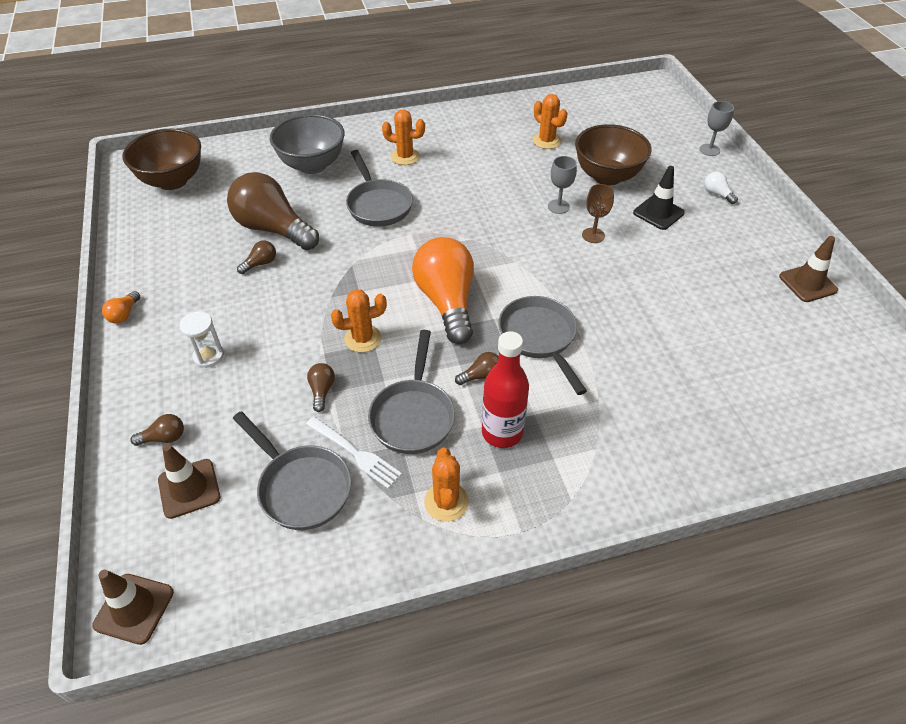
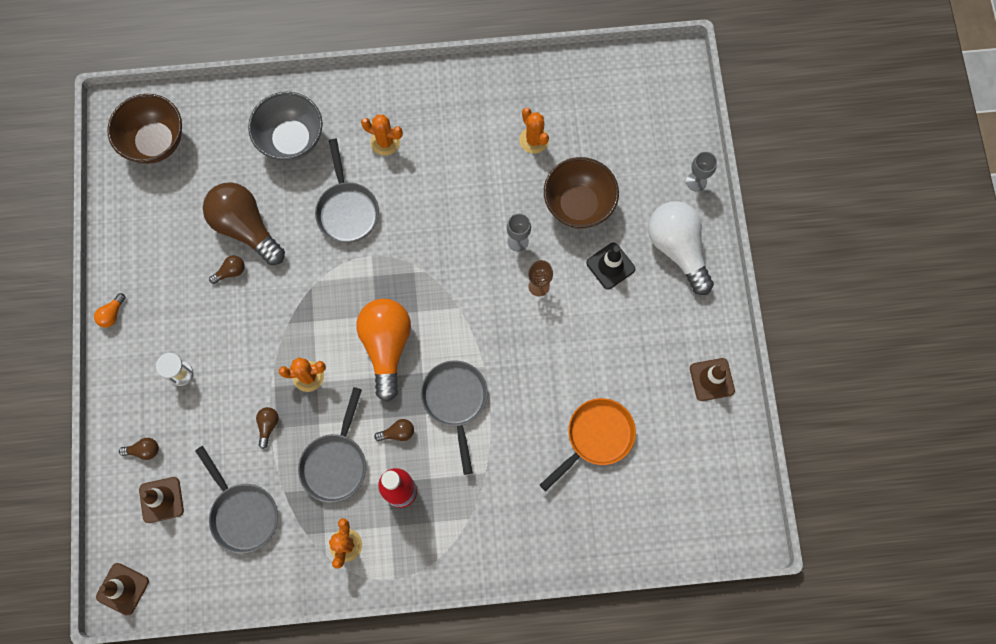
camera: 10 degrees right, 25 degrees up
white fork [306,416,402,488] -> none
white light bulb [704,172,738,204] -> white light bulb [648,201,714,295], size x2.49
none -> orange pan [540,398,636,491]

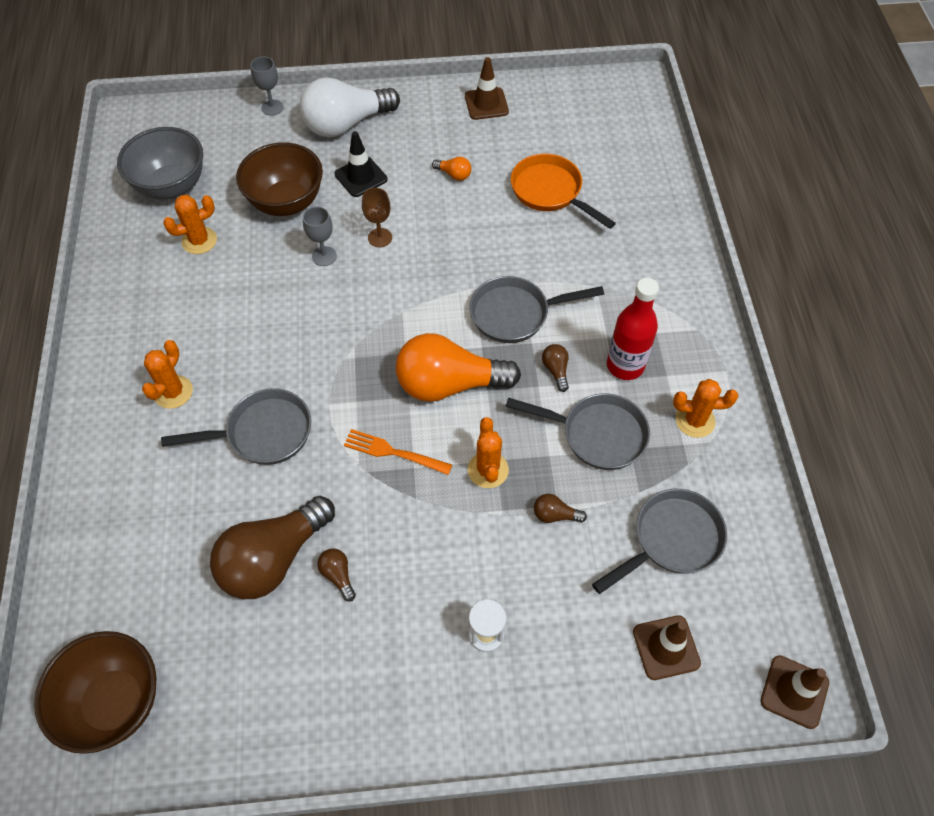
camera: 90 degrees left, 15 degrees down
orange light bulb [94,293,126,328] -> orange light bulb moved to [432,157,471,181]
brown light bulb [119,438,159,460] -> none
grey bowl [248,92,323,162] -> grey bowl moved to [117,127,203,200]
none -> orange fork [344,429,452,475]

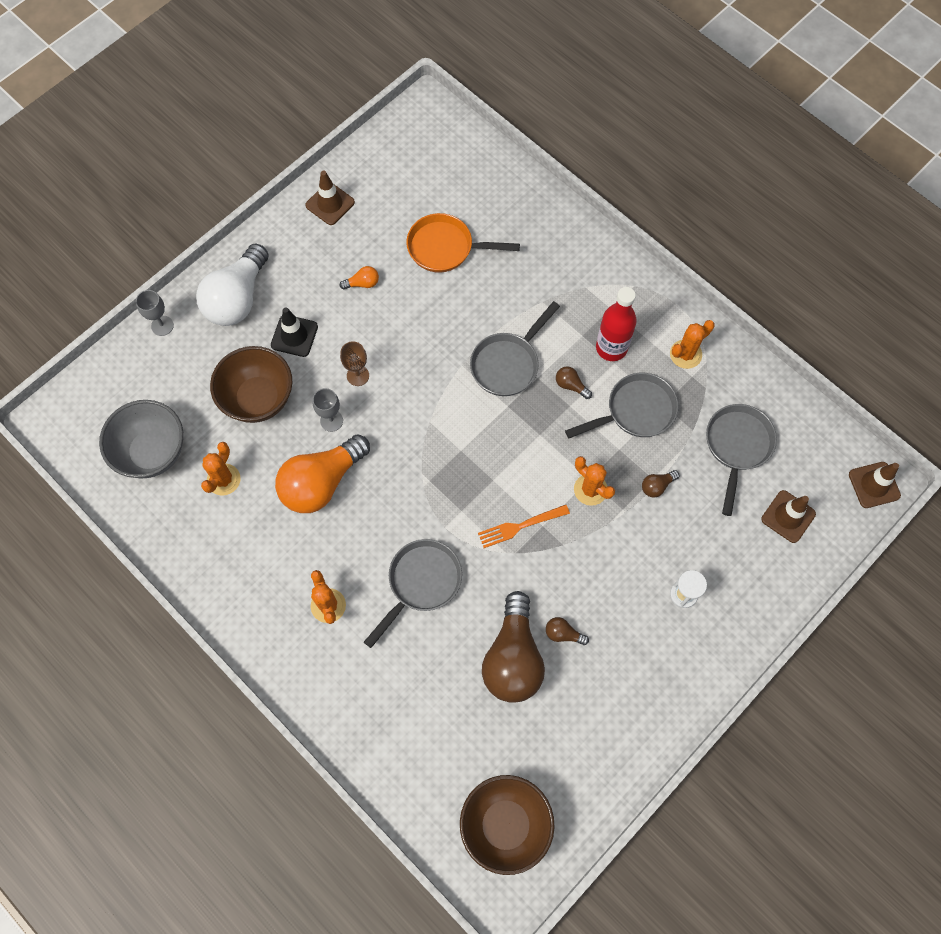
camera: 40 degrees left, 10 degrees up
orange light bulb [396,333,521,402] -> orange light bulb moved to [275,434,370,513]

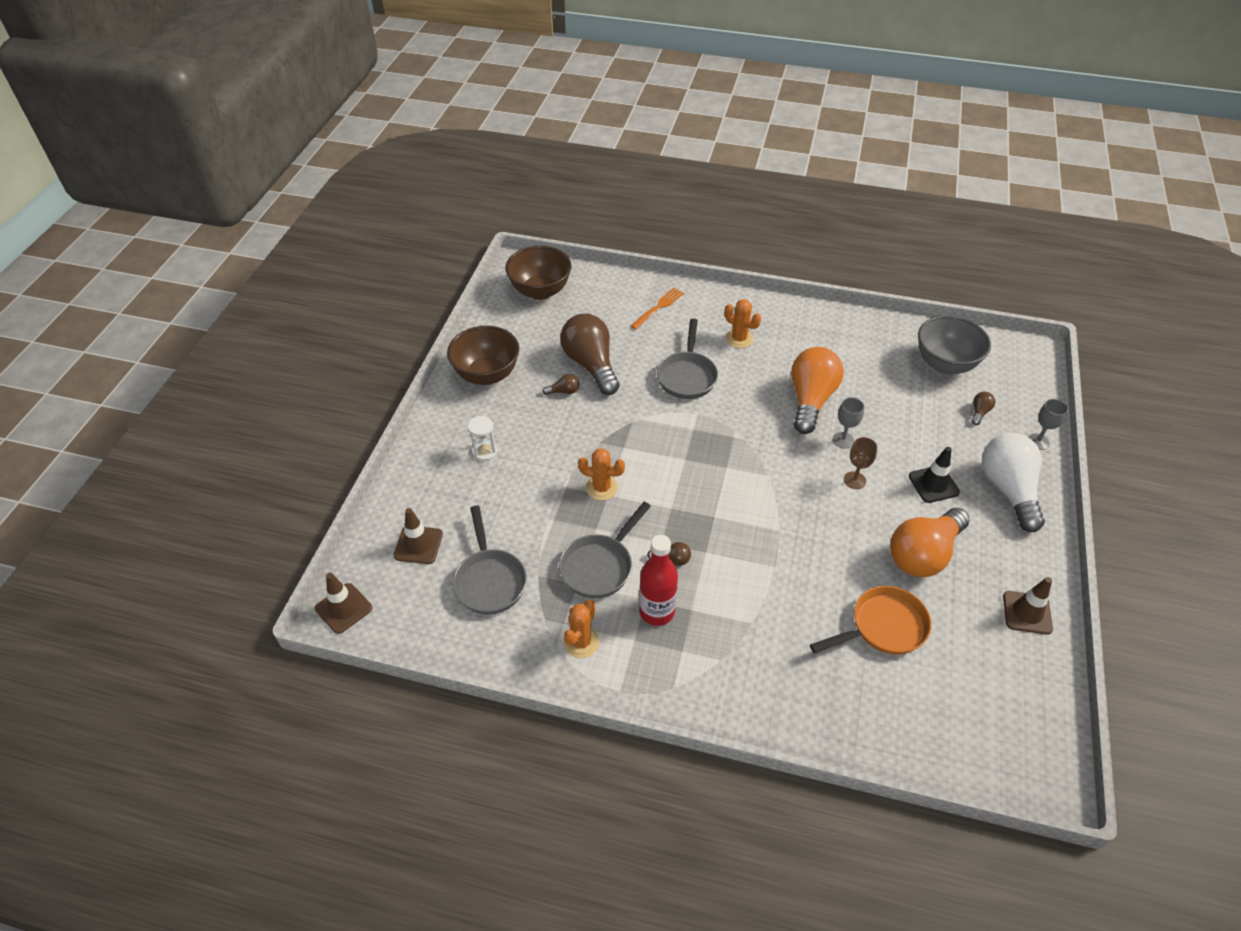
camera: 150 degrees right, 20 degrees down
orange cactus [201,442,241,495] -> none
brown bowl [210,346,292,423] -> brown bowl moved to [447,326,519,385]
orange light bulb [340,266,379,290] -> orange light bulb [890,508,970,577], size x2.49
grey pan [470,301,560,396] -> none
orange fork [478,505,570,548] -> orange fork moved to [630,288,684,330]
brown light bulb [642,470,679,498] -> brown light bulb moved to [971,392,995,425]

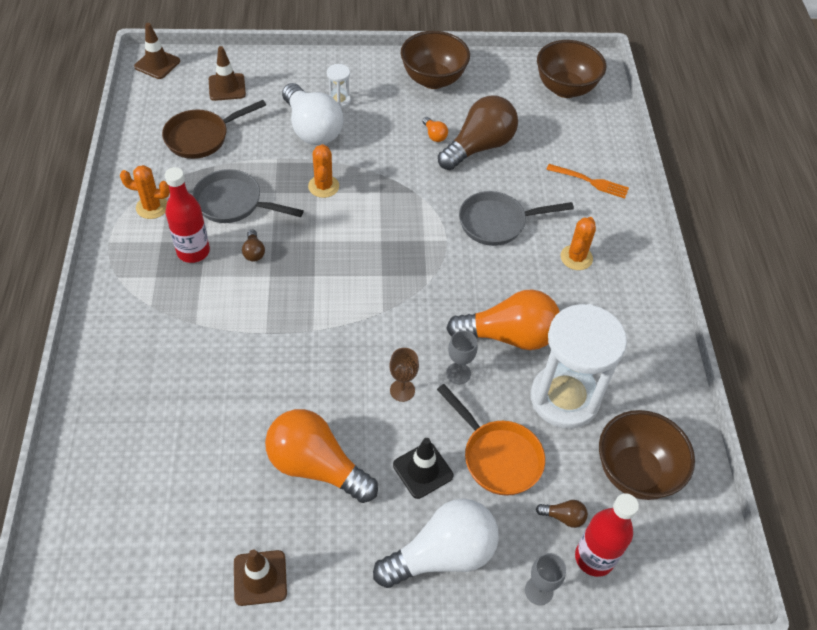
camera: 70 degrees right, 5 degrees up
grey pan [453,506,527,614] -> brown pan [162,100,266,159]
brown light bulb [542,374,580,395] -> orange light bulb [423,117,448,142]
orange pan [810,586,931,655] -> orange pan moved to [437,384,545,496]
grey bowl [918,316,991,374] -> brown bowl [599,410,695,500]
none -> white light bulb [282,83,343,145]
none -> white hourglass [530,304,627,429]
none -> red bottle [575,493,639,577]

